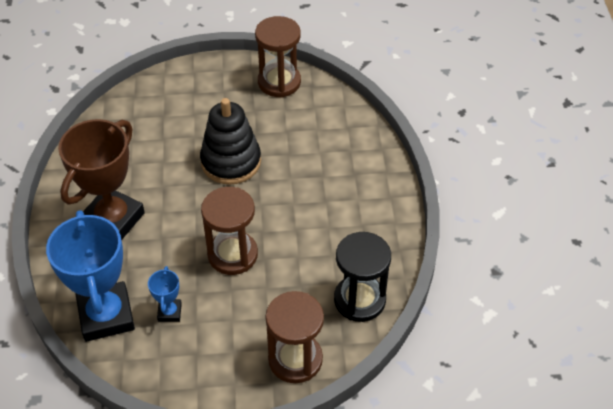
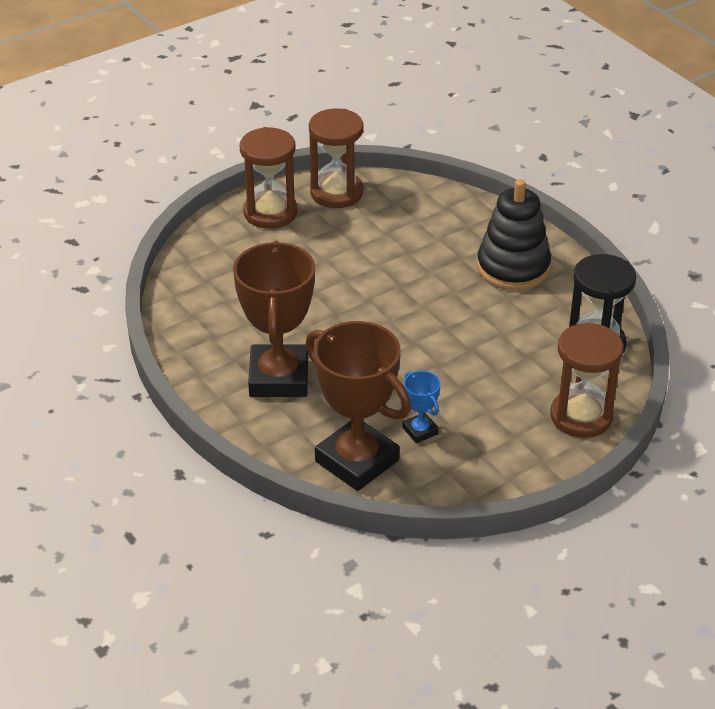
camera: 30 degrees left, 10 degrees down
blue trophy [46,210,135,342] -> brown trophy [305,321,411,491]
black stacking toy [200,98,261,185] -> black stacking toy moved to [477,179,551,290]
brown hourglass [201,187,258,275] -> brown hourglass moved to [240,127,297,229]

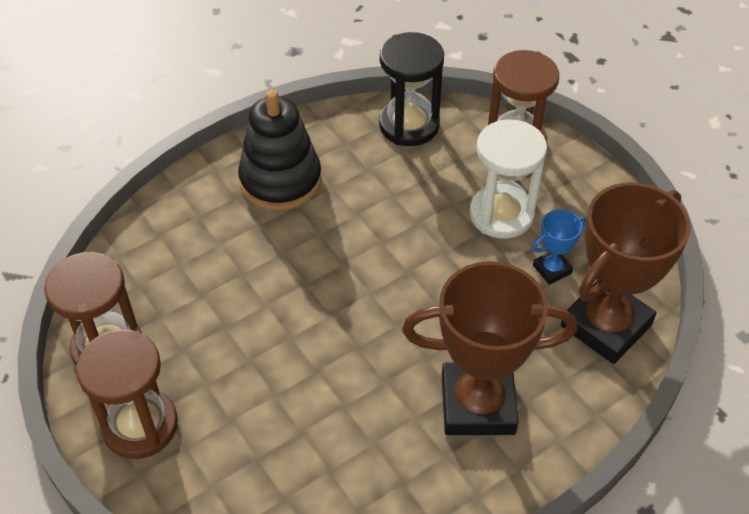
camera: 90 degrees left, 10 degrees up
none -> white hourglass [470,119,547,239]

